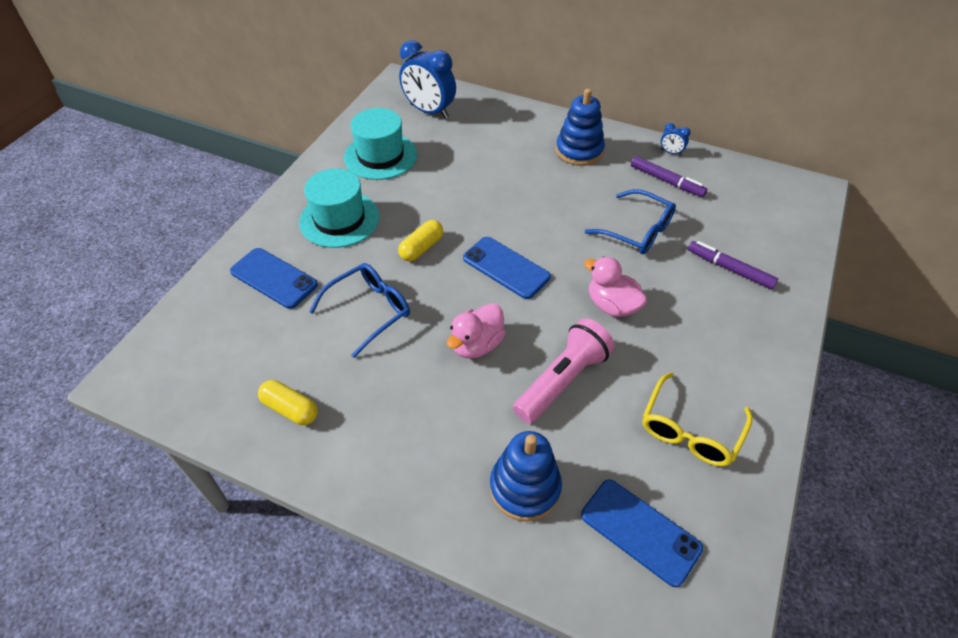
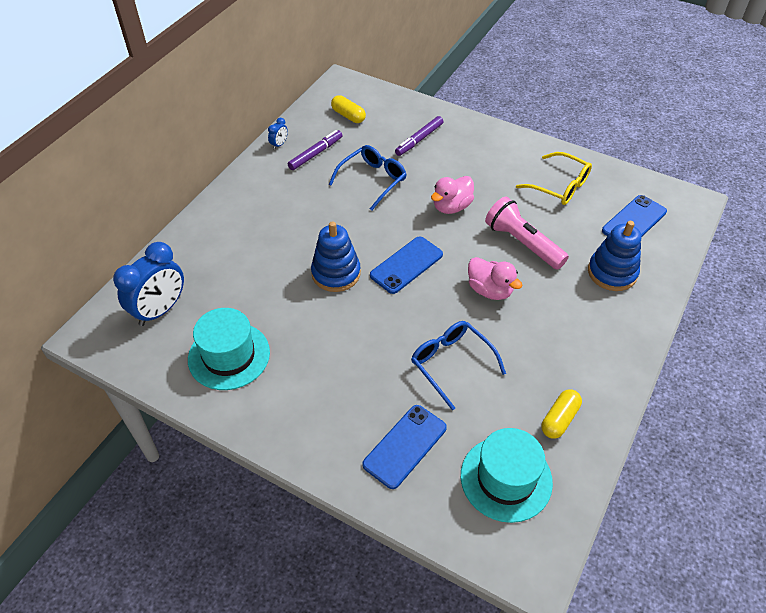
camera: 85 degrees left, 0 degrees up
turquoise hat [299,168,380,248] -> turquoise hat moved to [461,428,553,523]
yellow capsule [398,220,443,262] -> yellow capsule moved to [331,95,366,123]
blue stacking toy [556,88,605,166] -> blue stacking toy moved to [311,221,361,292]

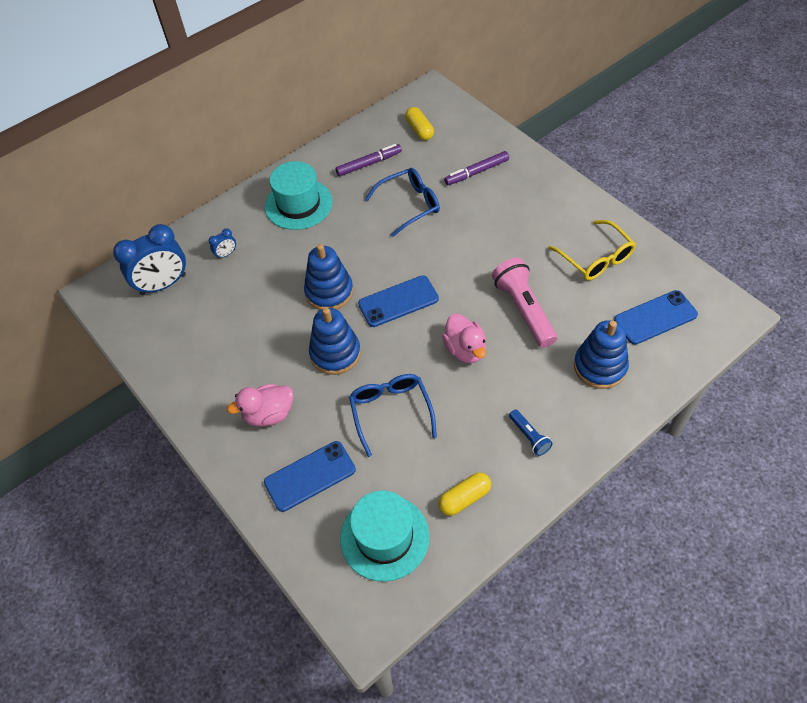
camera: 25 degrees right, 5 degrees up
turquoise hat [188,308,270,390] -> turquoise hat moved to [265,161,333,230]
blue clock [268,118,288,150] -> blue clock moved to [209,228,236,259]
pink duck [431,176,474,214] -> pink duck moved to [227,384,293,427]
none -> blue stacking toy [309,308,361,375]
none -> blue flashlight [509,410,553,456]

